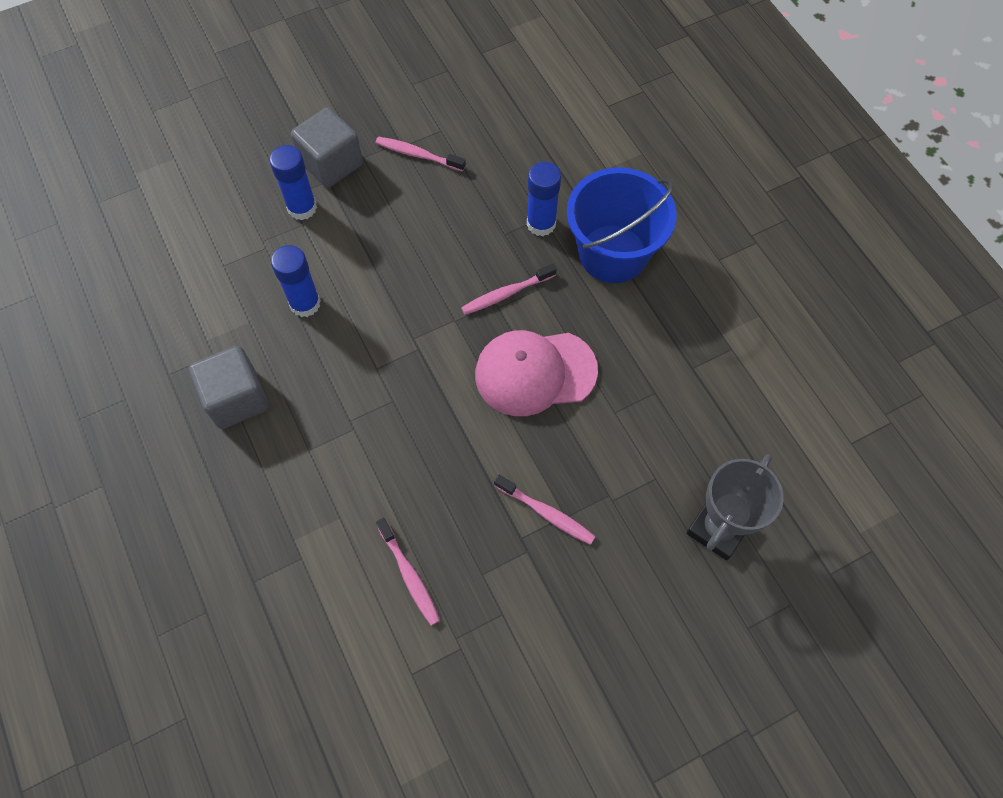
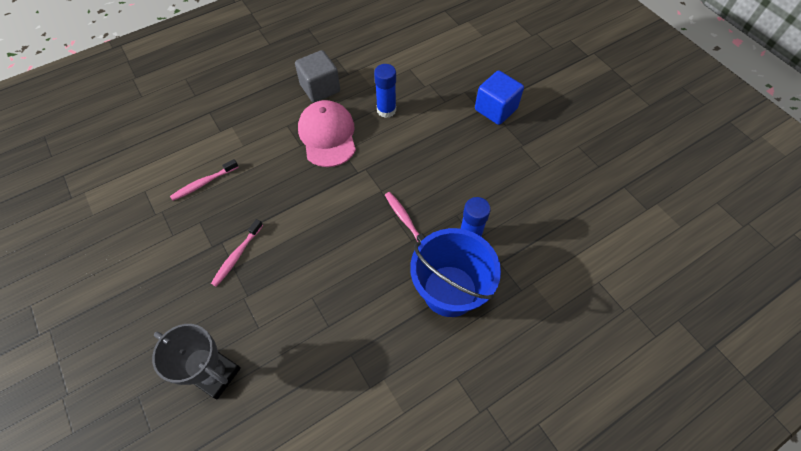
camera: 85 degrees right, 5 degrees down
blue glue stick [269,145,317,220] -> none
grey cube [291,108,363,188] -> blue cube [475,71,524,125]
pink toothbrush [375,136,466,171] -> none
pink cap [475,330,598,416] -> pink cap moved to [298,100,356,167]

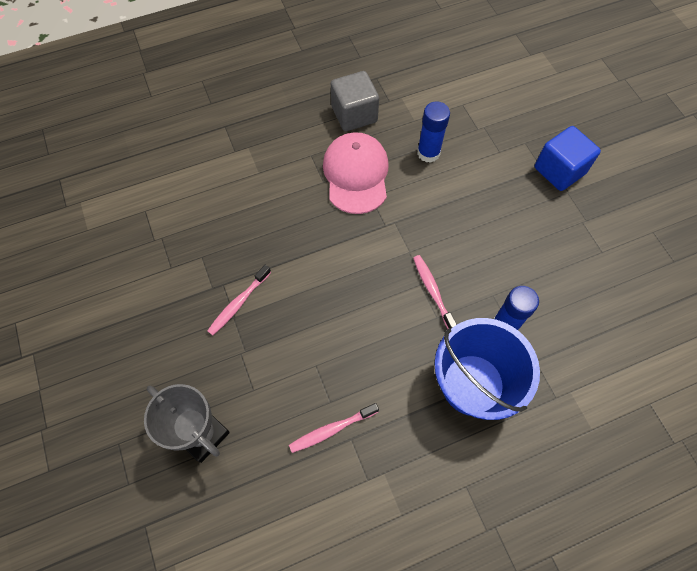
camera: 10 degrees right, 5 degrees up
pink toothbrush [170,159,238,201] -> pink toothbrush moved to [289,403,379,453]

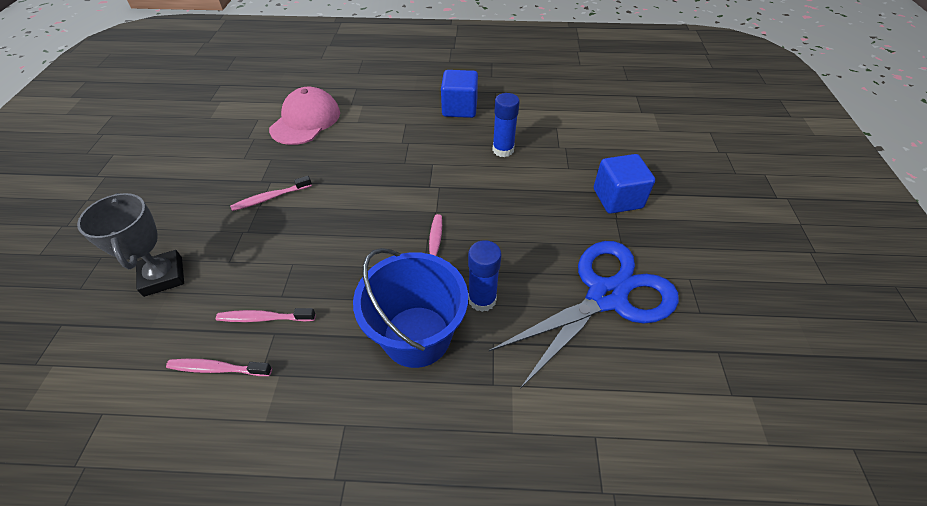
camera: 25 degrees right, 15 degrees down
pink cap [323,132,389,214] -> pink cap moved to [269,87,340,145]
grey cube [331,71,379,131] -> blue cube [441,70,478,118]
none -> pink toothbrush [166,359,272,376]
none -> blue scissors [489,241,679,389]

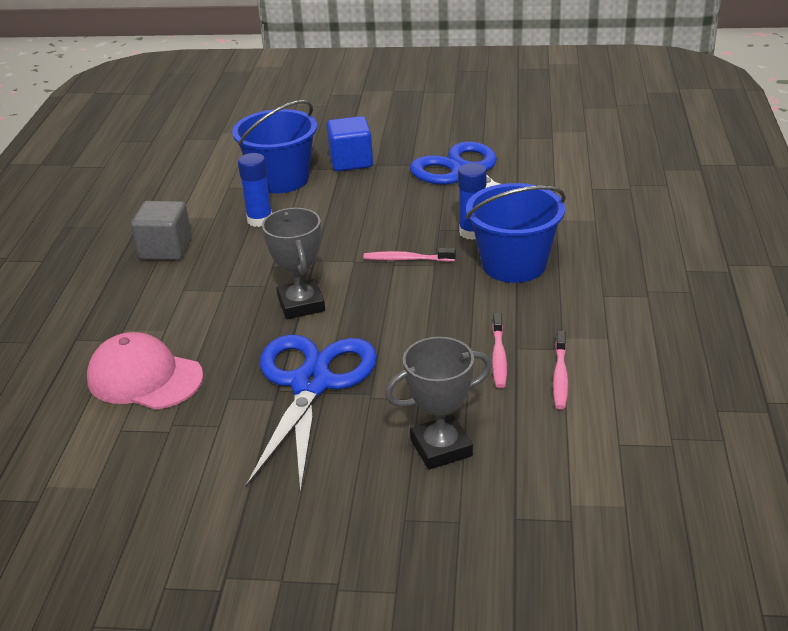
camera: 85 degrees left, 15 degrees down
pink toothbrush [230,176,312,211] -> blue scissors [246,335,377,494]
blue cube [441,70,478,118] -> grey cube [131,201,192,261]
none -> blue bucket [232,100,317,194]
none -> grey trophy [262,208,325,319]

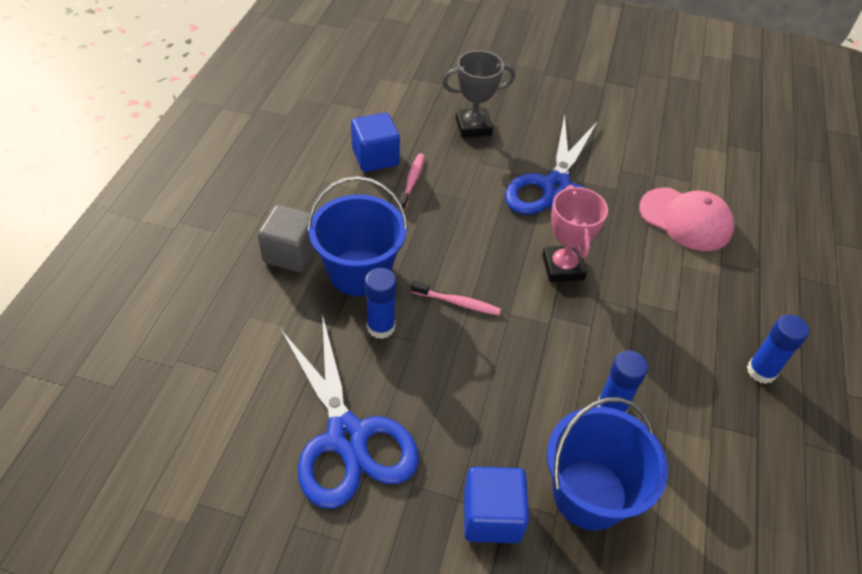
camera: 175 degrees left, 15 degrees up
grey cube [131,201,192,261] -> grey cube moved to [258,205,315,272]
grey trophy [262,208,325,319] -> pink trophy [542,185,608,282]
pink toothbrush [553,331,568,409] -> blue cube [351,113,400,172]
none -> blue glue stick [747,314,809,384]

